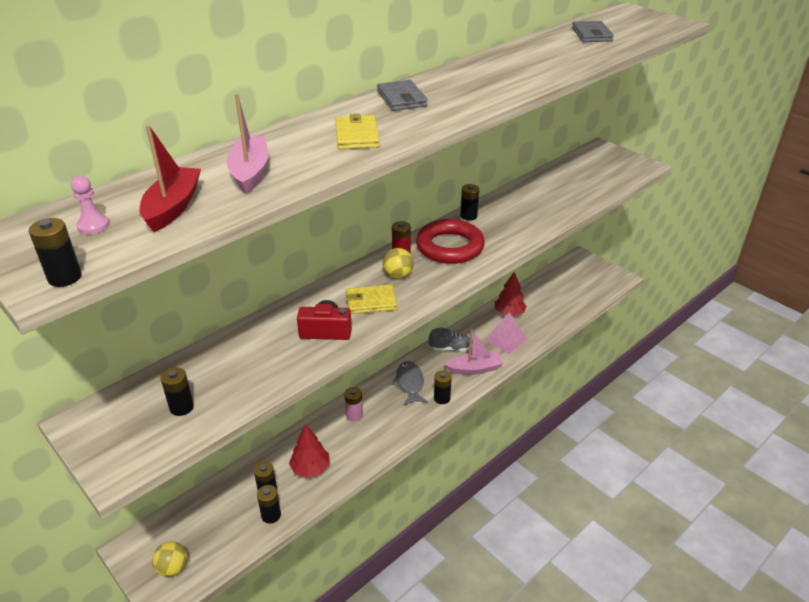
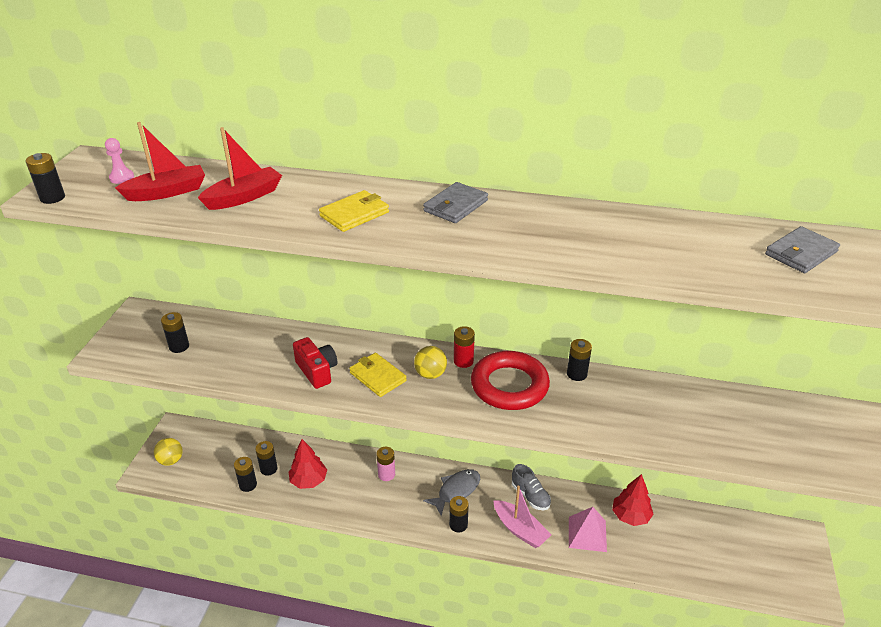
camera: 55 degrees right, 0 degrees up
pink boat [226,94,268,194] -> red boat [198,127,282,210]

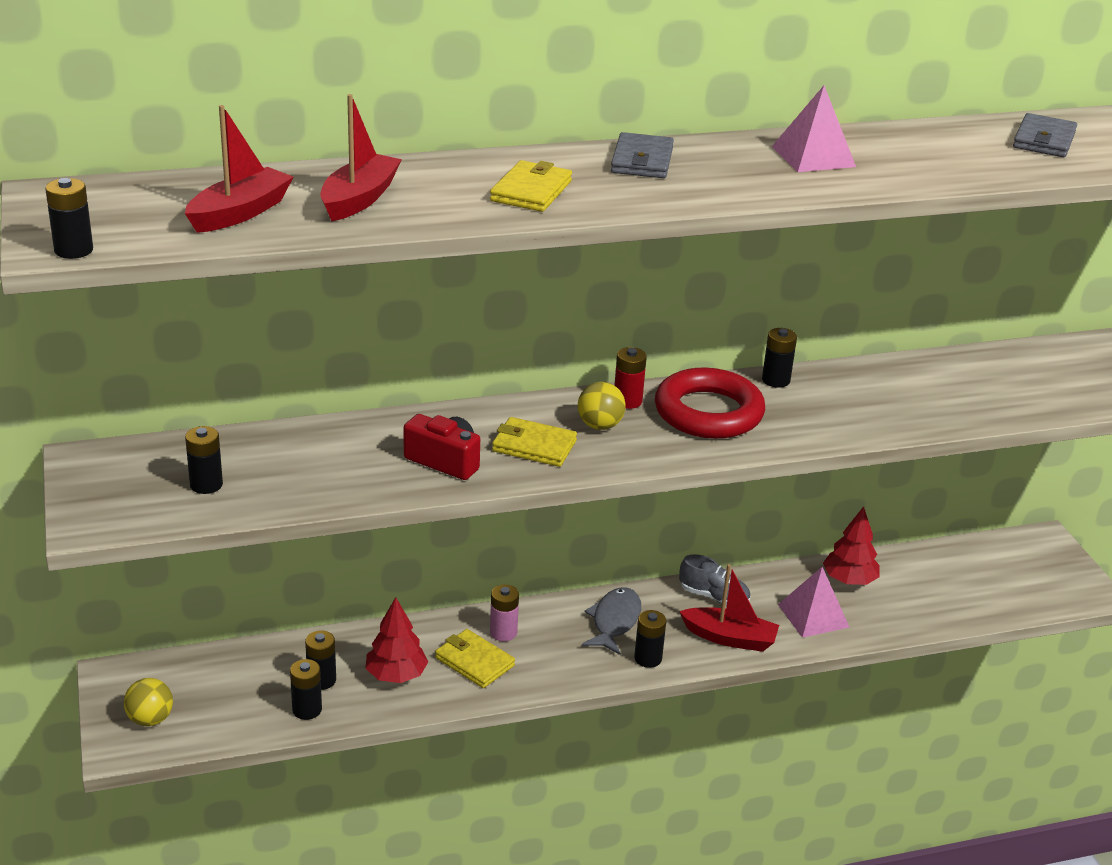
camera: 30 degrees left, 5 degrees down
pink pawn [105,138,134,184] -> none
pink boat [493,486,551,548] -> red boat [679,564,779,652]
none -> yellow wallet [435,629,515,688]
none -> pink pyramid [772,86,856,172]

